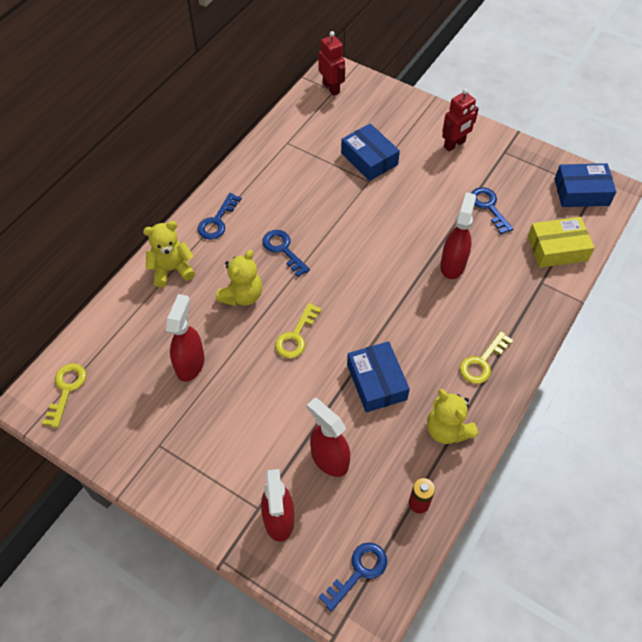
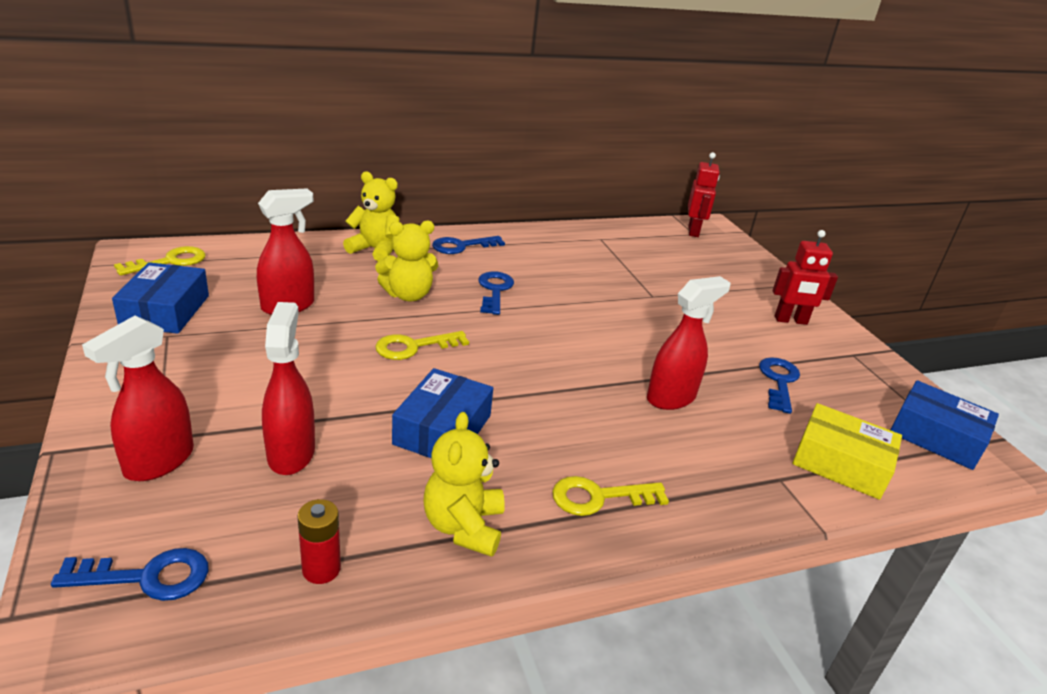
camera: 35 degrees right, 25 degrees down
blue box [341,123,400,181] -> blue box moved to [112,262,209,334]

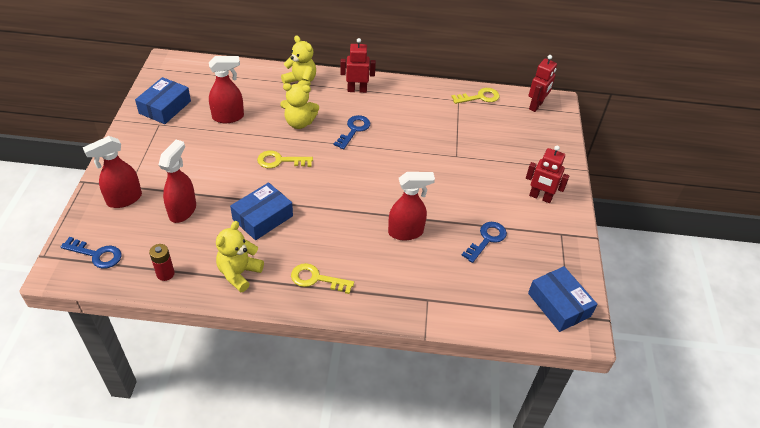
camera: 25 degrees right, 15 degrees up
yellow key [114,246,206,276] -> yellow key moved to [451,88,500,104]
blue key [432,236,505,254] -> red robot [340,38,376,93]
yellow box [792,403,902,500] -> none

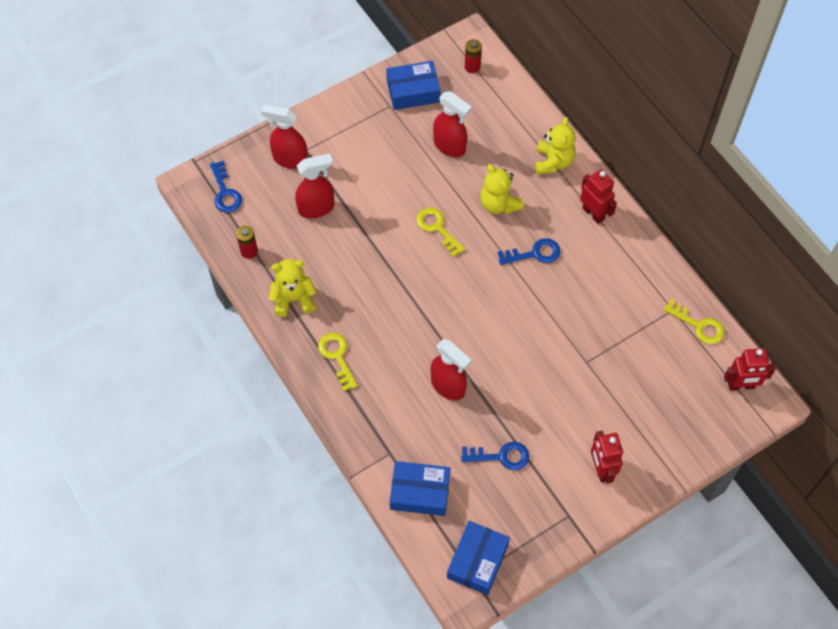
camera: 55 degrees right, 15 degrees up
blue box [230,182,293,240] -> blue box moved to [390,461,450,516]
none -> red battery [465,39,482,73]

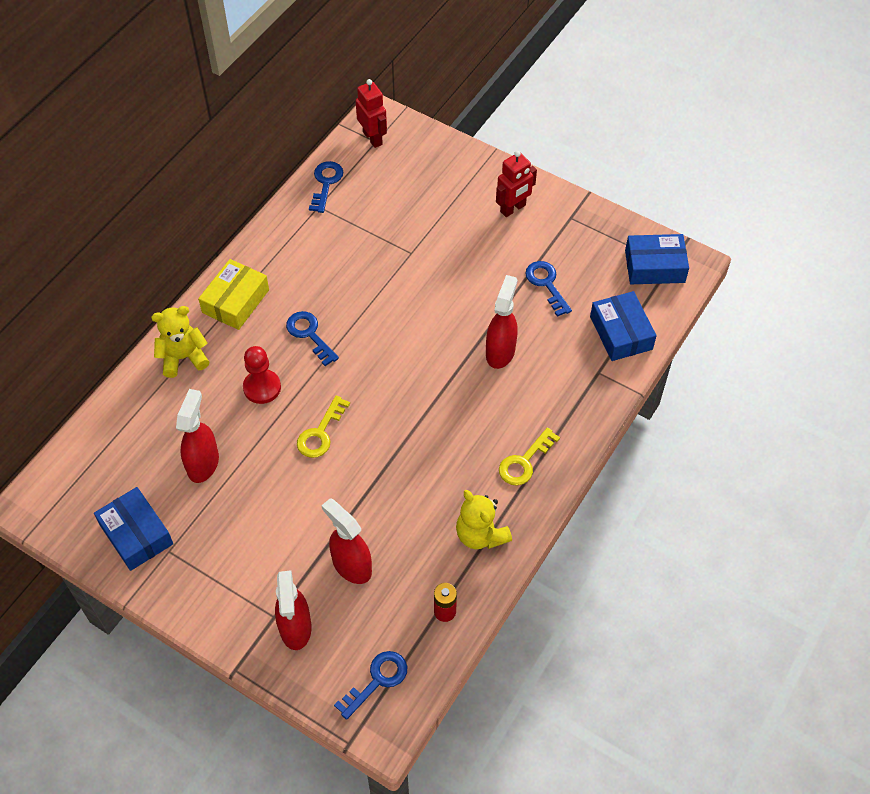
camera: 115 degrees left, 5 degrees down
red battery [465,39,482,73] -> none
yellow teddy bear [480,164,524,214] -> red pawn [243,346,281,404]
red robot [580,169,617,224] -> yellow box [198,259,269,330]
yellow key [663,299,725,344] -> blue key [309,161,343,213]

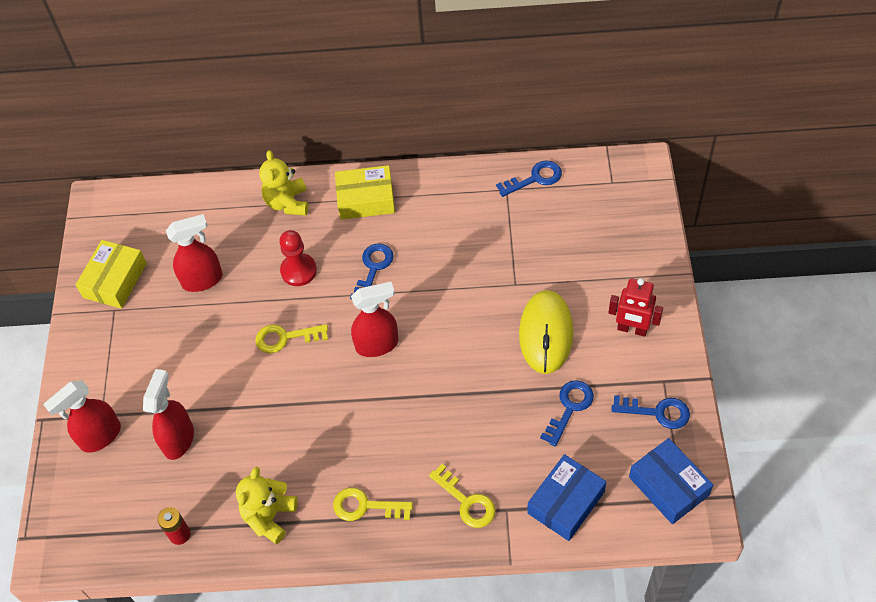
camera: 60 degrees right, 0 degrees up
blue box [94,487,173,571] -> yellow box [76,240,147,309]
yellow teddy bear [151,306,209,378] -> yellow teddy bear turned 135 degrees counterclockwise [259,150,308,216]
blue key [334,651,407,720] -> blue key moved to [611,395,690,429]
red robot [356,79,387,148] -> none
red spray bottle [486,275,518,369] -> red spray bottle moved to [351,282,398,357]
none -> yellow key [429,464,496,528]
none -> yellow mouse [519,290,573,374]

